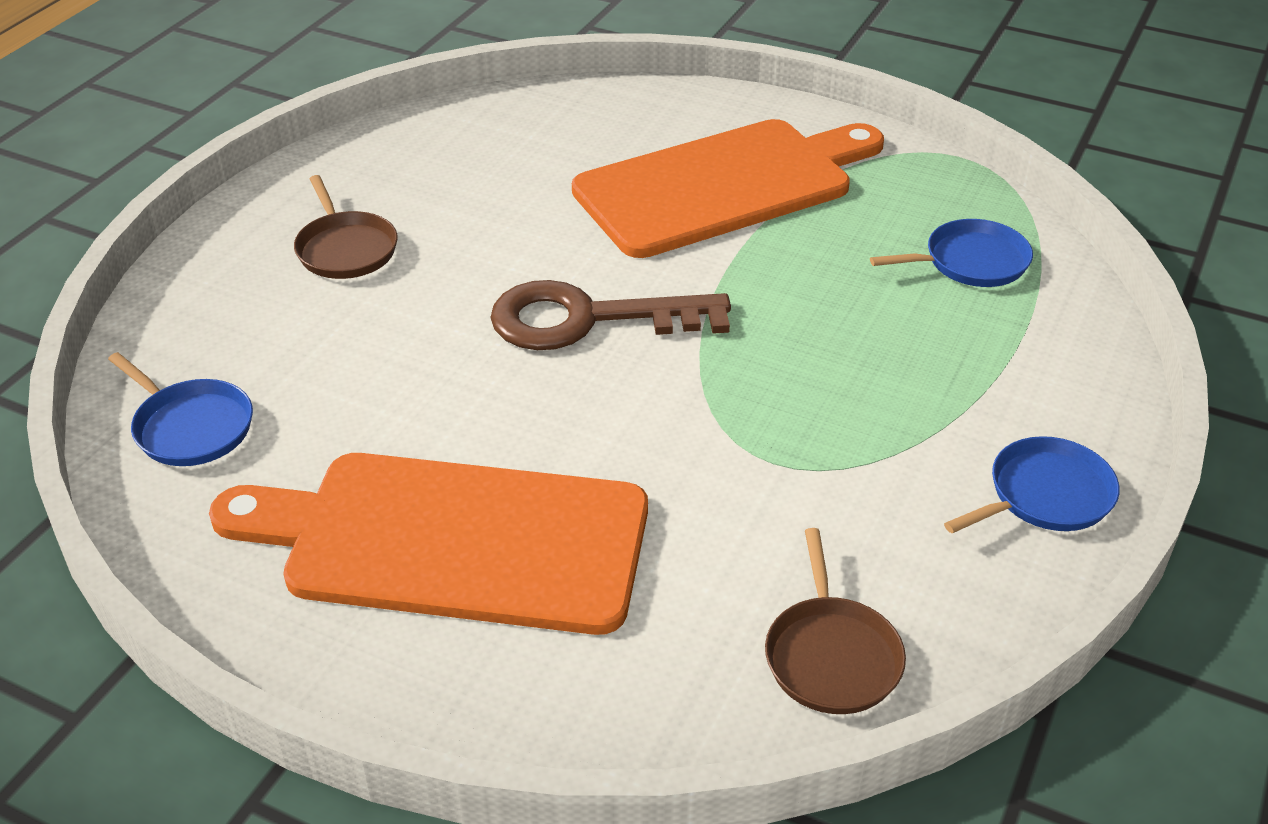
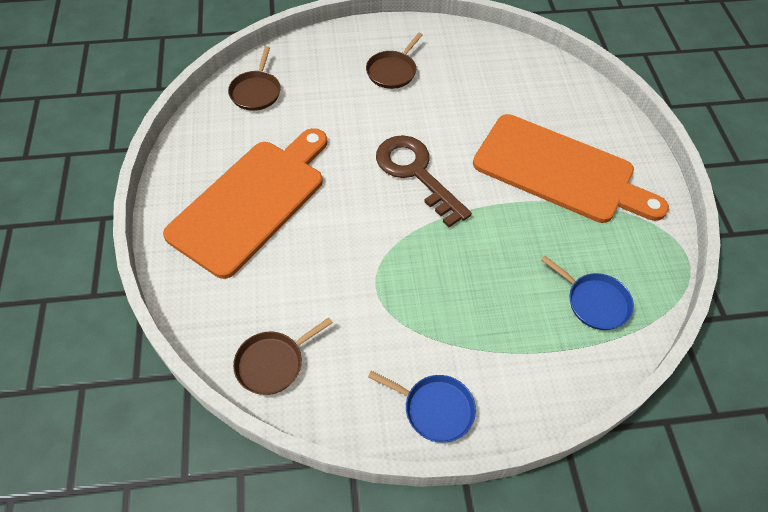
camera: 55 degrees right, 15 degrees up
blue pan [108,352,253,466] -> brown pan [228,46,281,111]
orange cutting board [209,453,648,635] -> orange cutting board turned 60 degrees clockwise [163,128,327,279]

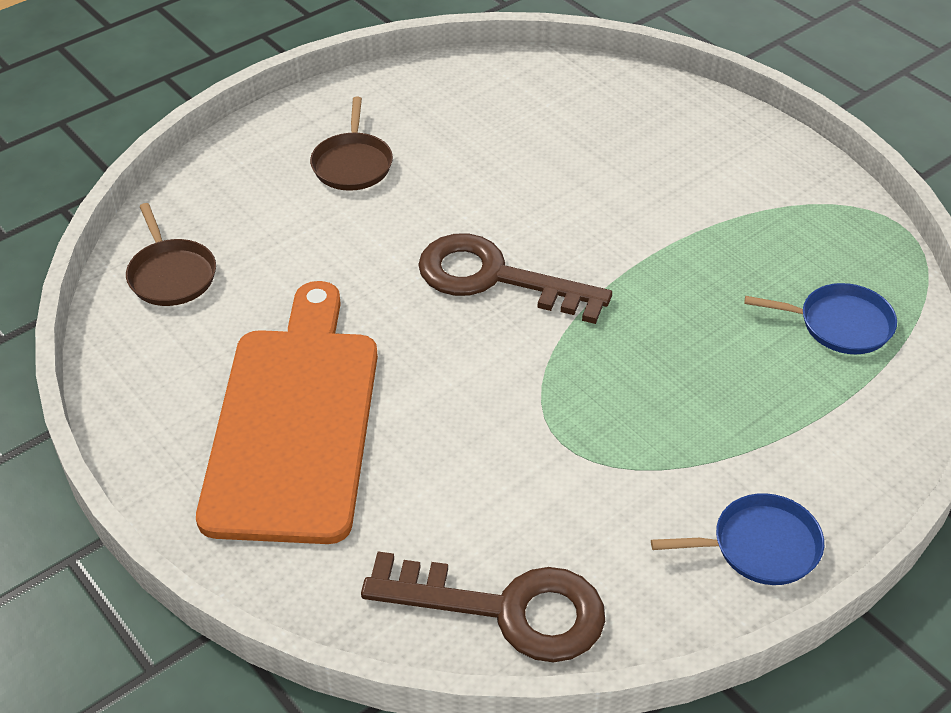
camera: 30 degrees left, 10 degrees down
brown pan [233,318,333,395] -> brown key [361,551,605,662]
orange cutting board [473,114,669,223] -> none

